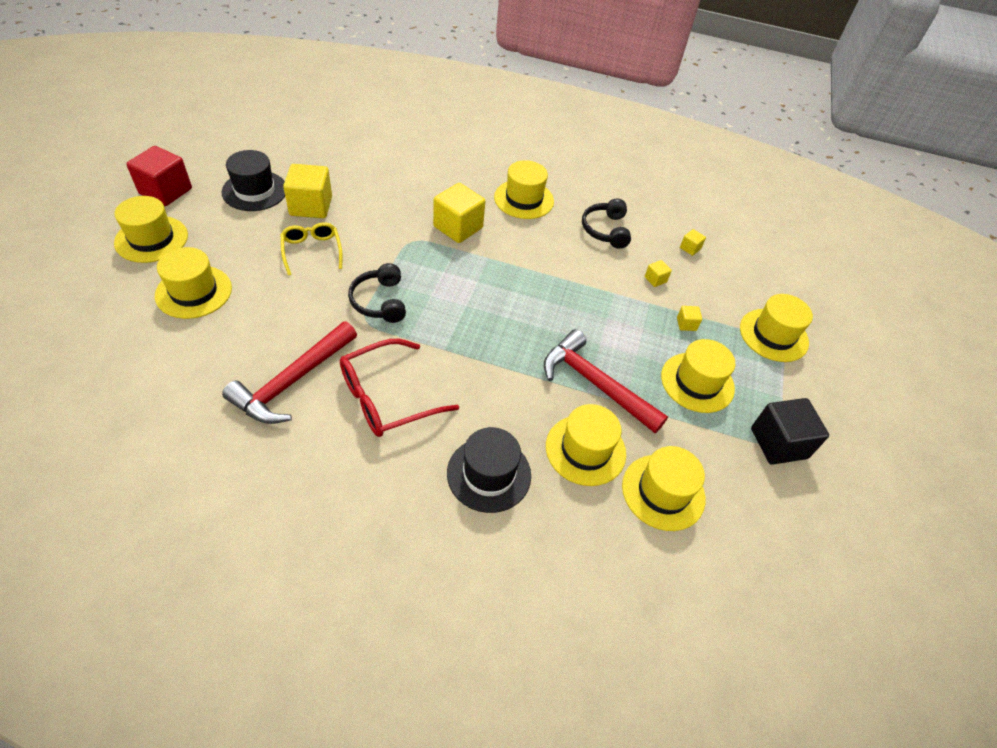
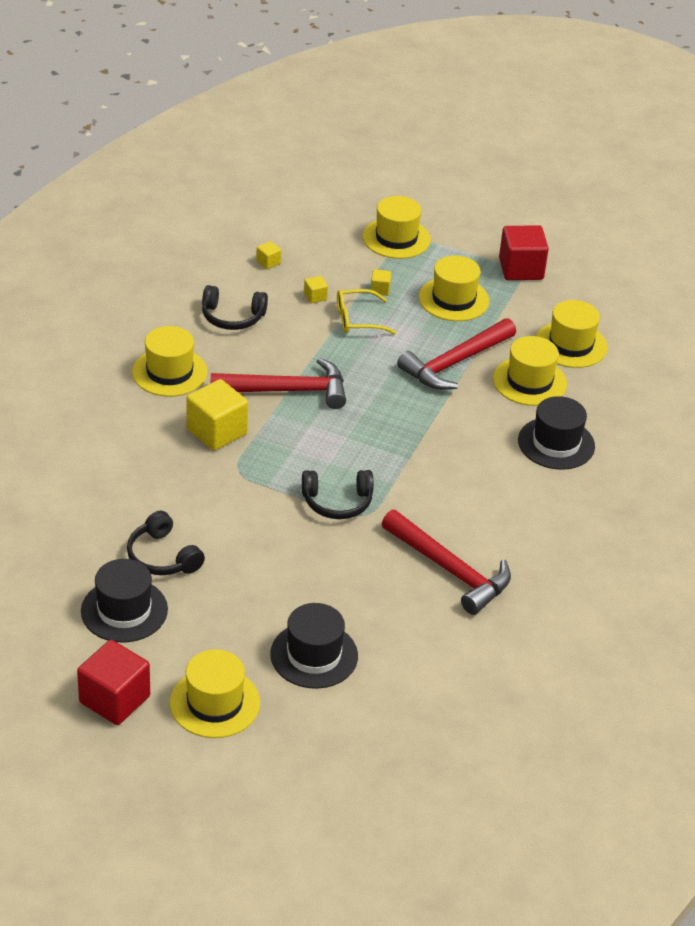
camera: 80 degrees left, 10 degrees down
yellow hat [155,247,232,319] -> black hat [270,603,358,689]
yellow glasses [281,222,342,276] -> yellow glasses moved to [337,289,396,335]
yellow cube [283,164,332,218] -> black headphones [127,511,205,575]
red glasses [340,339,459,437] -> none
black cube [751,398,829,465] -> red cube [499,225,549,280]
none -> red hammer [211,358,346,409]

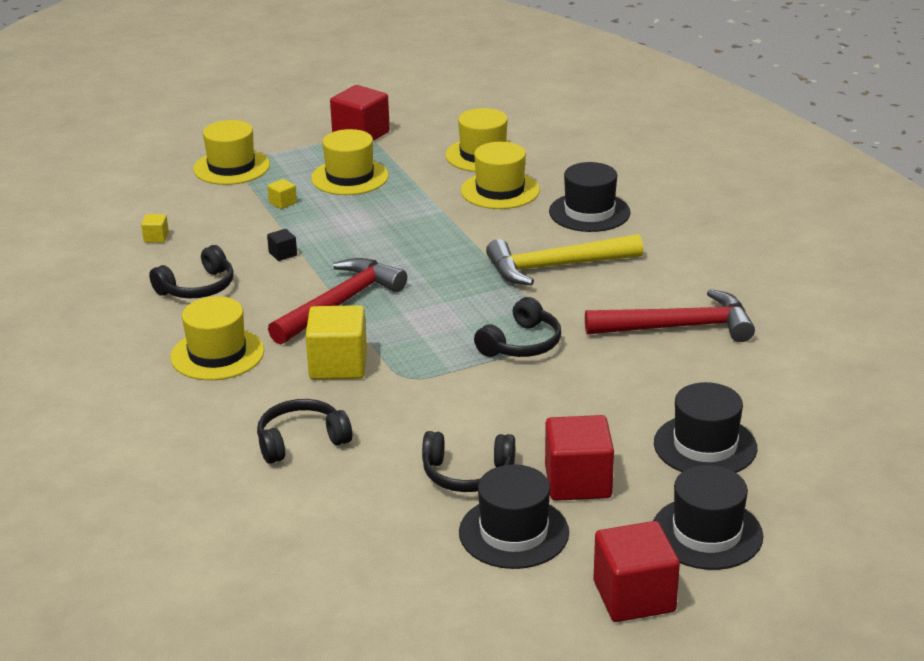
camera: 45 degrees left, 10 degrees down
yellow hat [170,649,260,738] -> black hat [653,465,763,570]
yellow cube [304,276,328,303] -> none
yellow glasses [337,289,396,335] -> none
red hammer [397,318,516,390] -> none
none -> black headphones [257,399,352,464]
none -> black cube [267,229,297,261]
none -> yellow hammer [486,234,643,286]
none -> red cube [545,415,614,501]

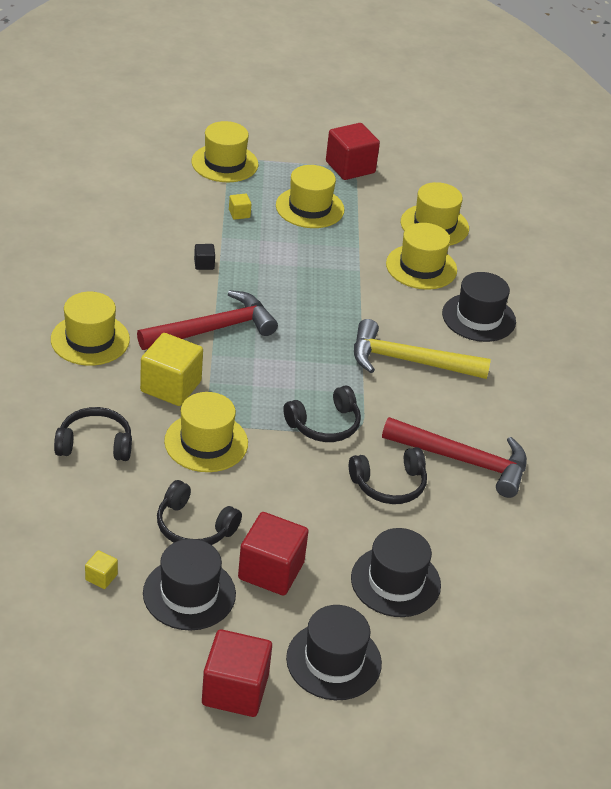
camera: 20 degrees right, 10 degrees up
yellow cube [141,214,169,243] -> yellow cube moved to [85,550,118,589]
black headphones [149,245,234,299] -> black headphones moved to [349,447,427,504]
none -> yellow hat [164,392,248,472]

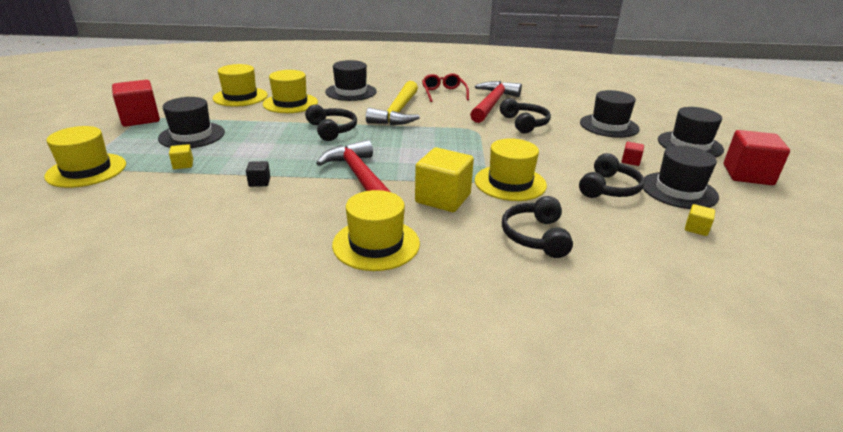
camera: 85 degrees left, 10 degrees down
red cube [238,512,308,596] -> red cube [622,142,644,166], size x0.45
yellow hat [276,165,344,228] -> black hat [158,97,225,148]
black headphones [283,385,361,442] -> black headphones moved to [305,105,357,141]
none -> red glasses [422,73,469,102]

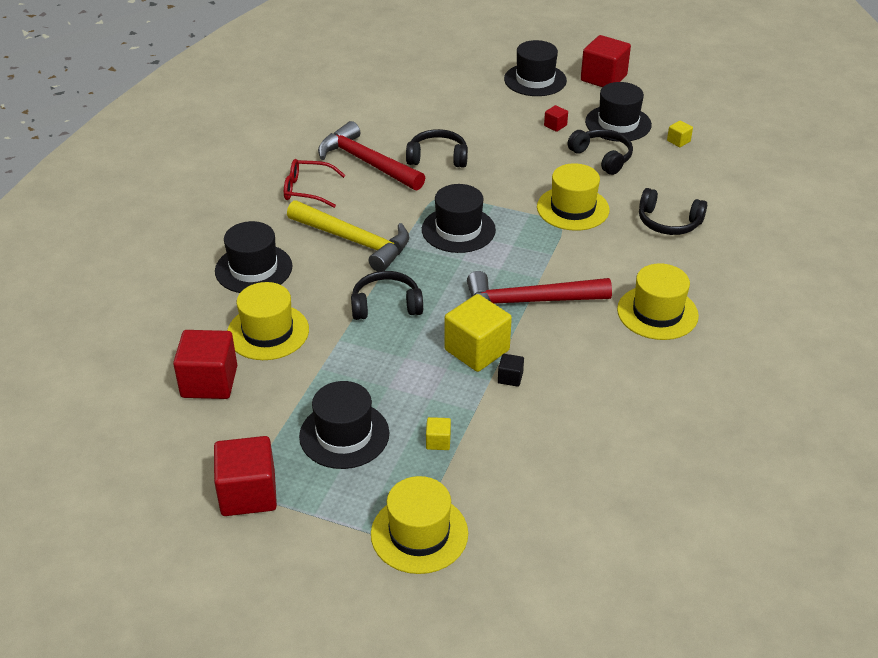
camera: 70 degrees left, 10 degrees up
yellow hat [213,64,268,107] -> red cube [173,330,237,399]
yellow cube [415,148,474,212] -> yellow cube moved to [444,294,512,372]
black hat [580,90,640,138] -> black hat moved to [422,184,496,253]

